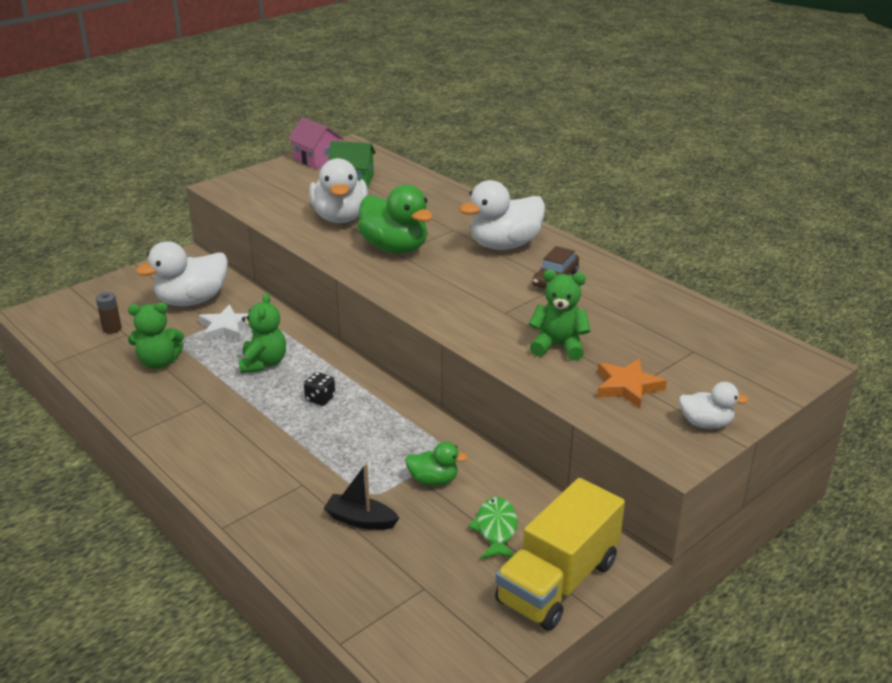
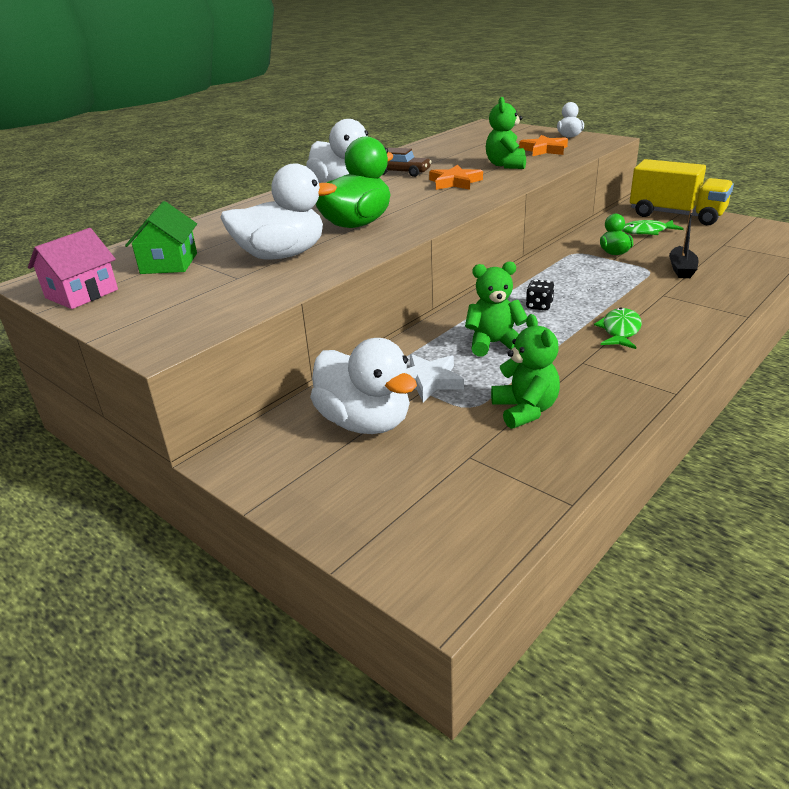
camera: 95 degrees left, 0 degrees up
brown battery [96,292,122,334] -> none
none -> orange star [429,165,483,190]
none -> green fish [594,307,642,349]

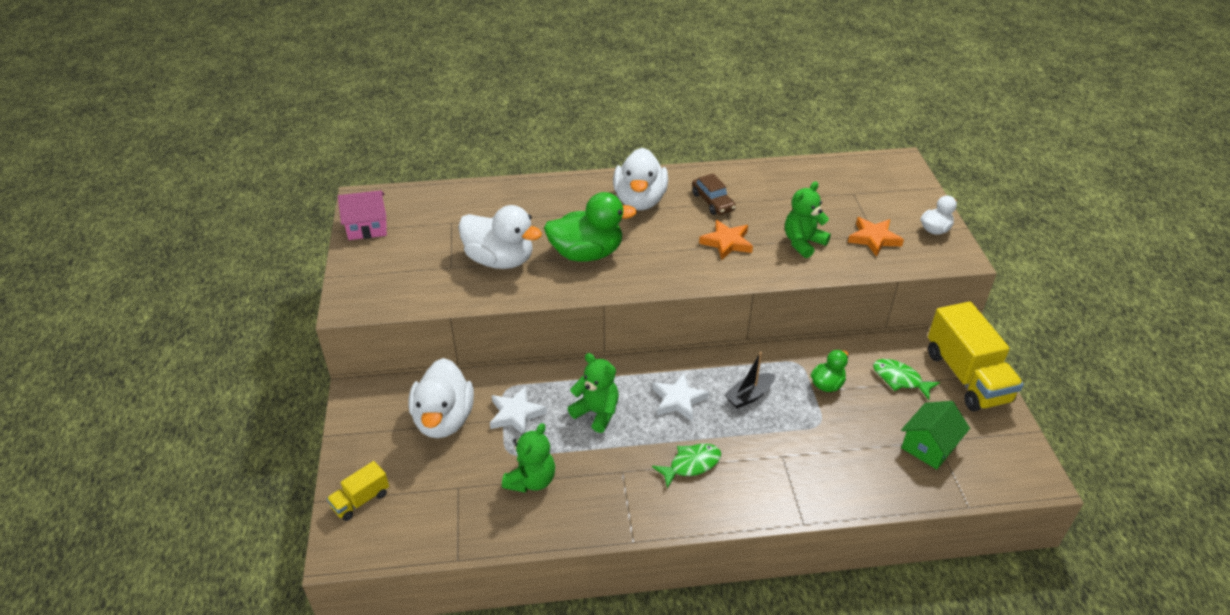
camera: 40 degrees right, 10 degrees up
green house [125,201,197,274] -> green house moved to [901,401,970,469]
black dice [526,279,555,310] -> white star [652,373,709,421]
black boat [669,209,699,278] -> black boat moved to [724,352,775,409]
none -> yellow truck [327,461,389,521]

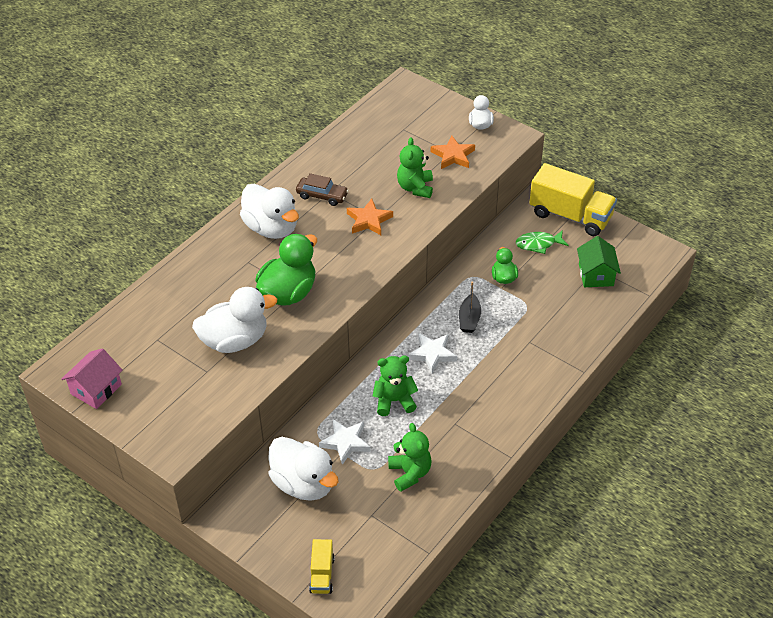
camera: 45 degrees left, 5 degrees up
green fish [652,444,721,488] -> none

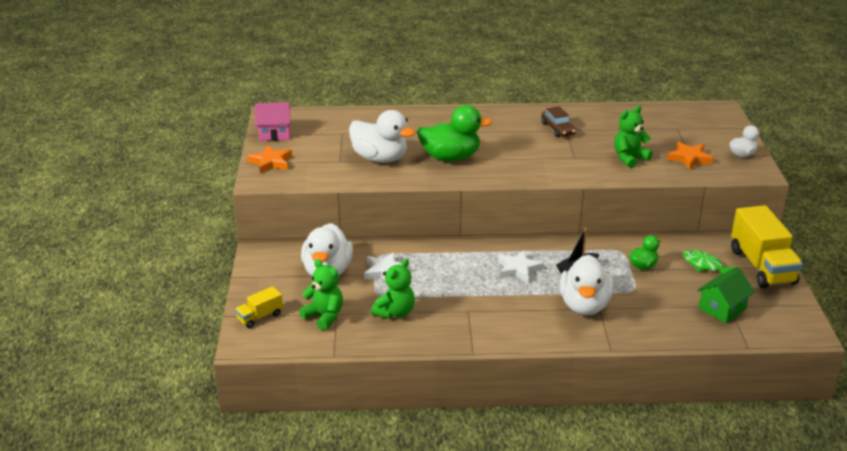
camera: 50 degrees right, 15 degrees down
white duck [240,184,299,239] -> white duck moved to [560,255,614,315]
orange star [347,199,393,235] -> orange star moved to [247,145,292,173]
green teddy bear [373,355,418,416] -> green teddy bear moved to [299,259,343,330]

